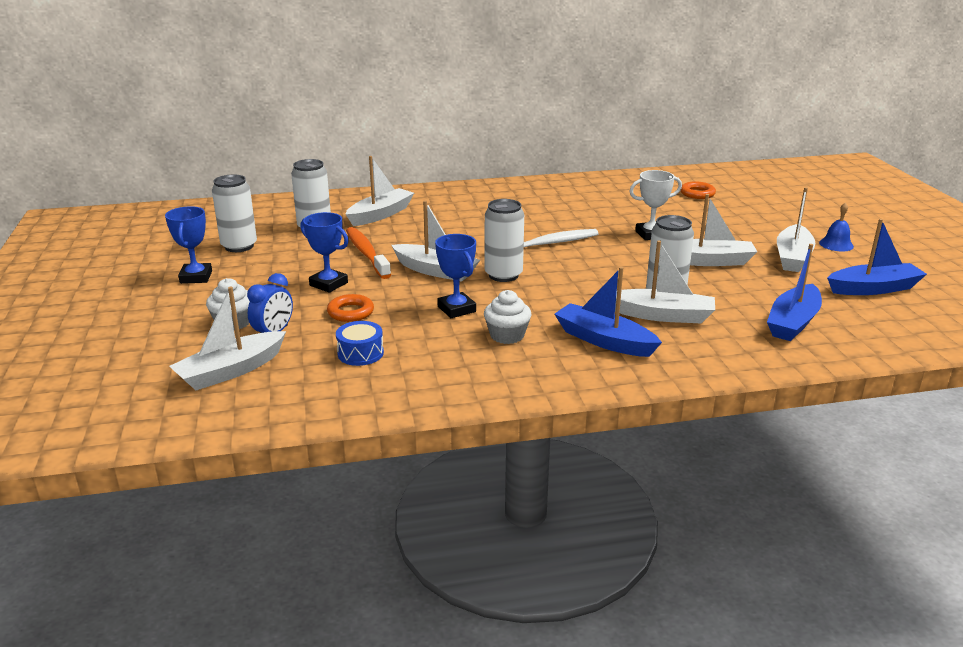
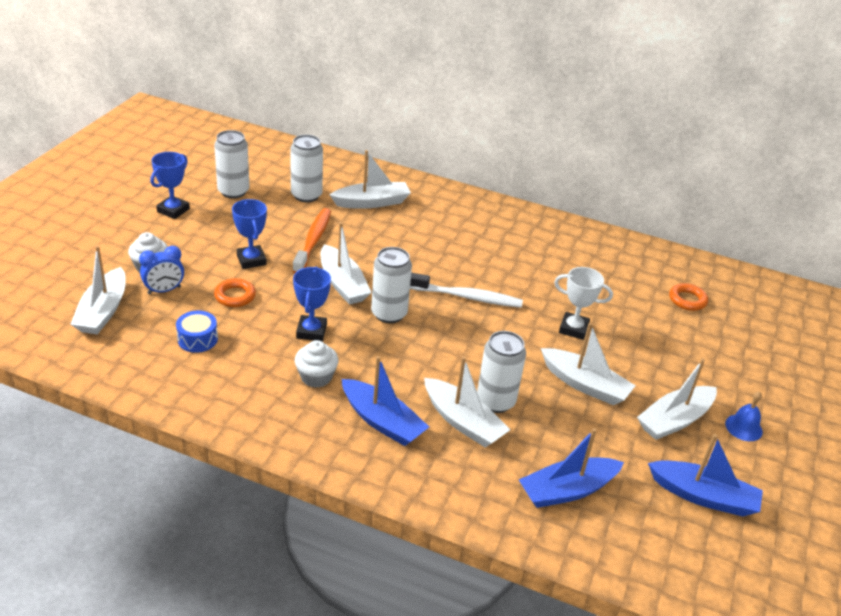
camera: 30 degrees right, 10 degrees up
white boat [169,287,286,390] -> white boat turned 75 degrees counterclockwise [70,246,126,335]
blue boat [554,267,662,357] -> blue boat turned 150 degrees clockwise [342,356,429,446]

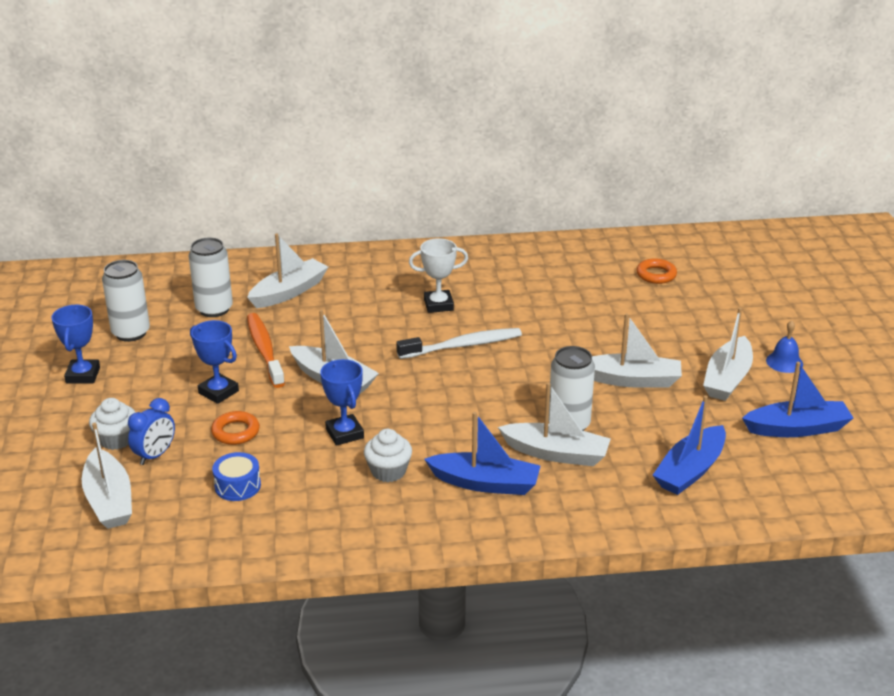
camera: 25 degrees left, 5 degrees down
white can [371,247,412,323] -> none
white trophy [554,267,613,340] -> white trophy moved to [409,238,468,313]

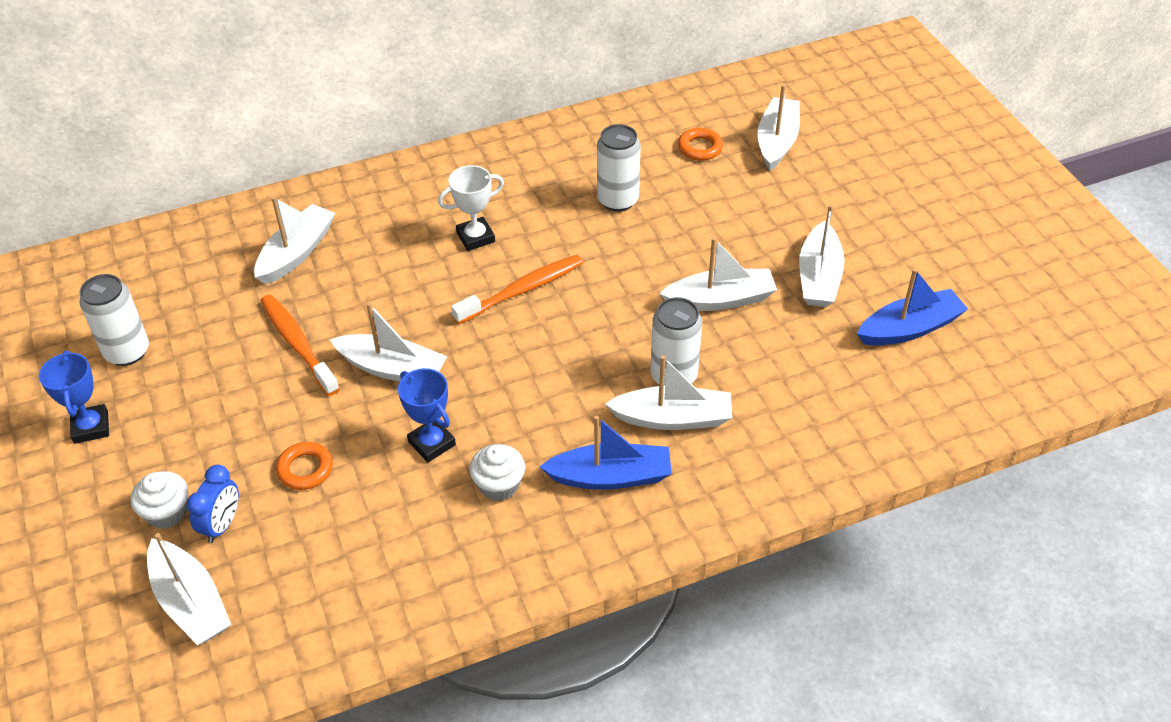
camera: 15 degrees left, 15 degrees up
white can [189,237,233,317] -> white can moved to [597,124,641,212]
blue trophy [190,320,239,404] -> none
blue drum [212,452,261,501] -> none
white toothbrush [396,328,522,359] -> orange toothbrush [451,255,583,324]
blue boat [653,395,726,495] -> none
blue bell [766,320,803,373] -> none
none -> white boat [757,85,800,171]

